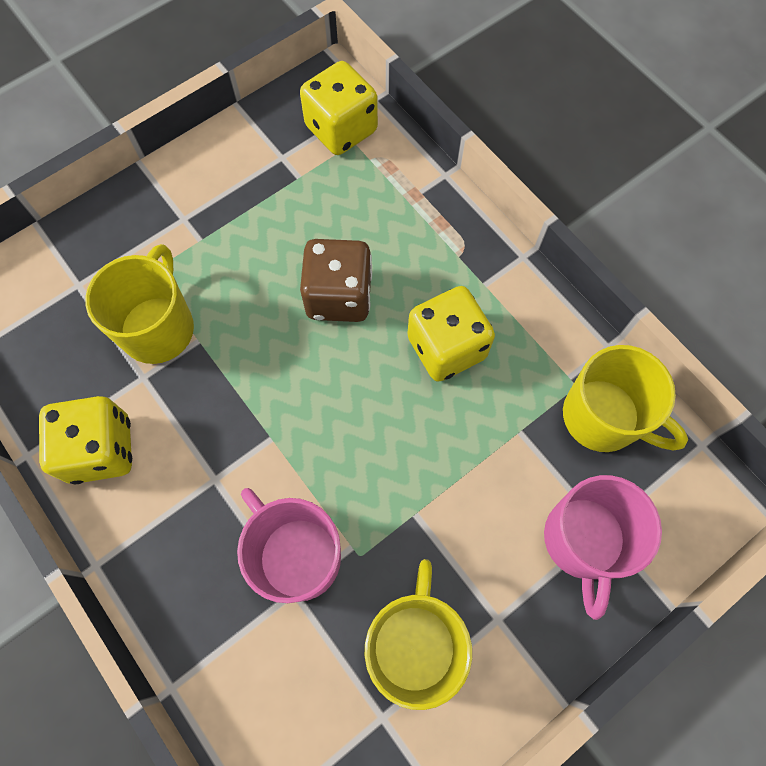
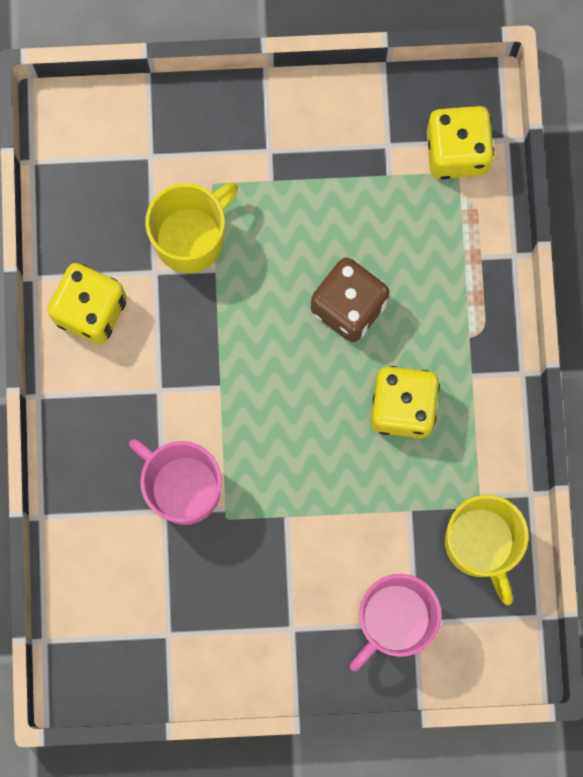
camera: 35 degrees right, 10 degrees up
pink mug [237,488,341,603] -> pink mug turned 45 degrees counterclockwise [129,439,222,525]
yellow mug [365,559,472,710] -> none

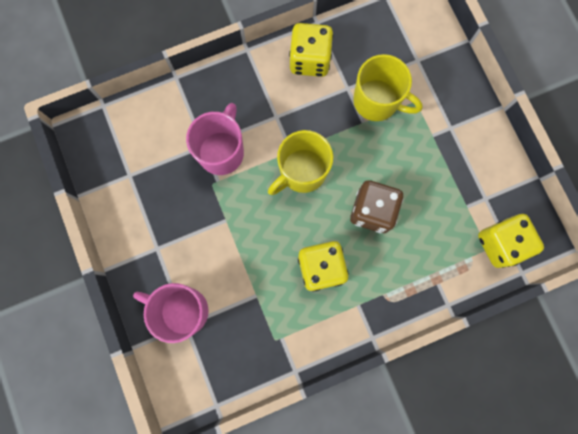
camera: 70 degrees right, 0 degrees up
yellow mug [445,495,529,605] -> yellow mug moved to [268,130,333,195]

